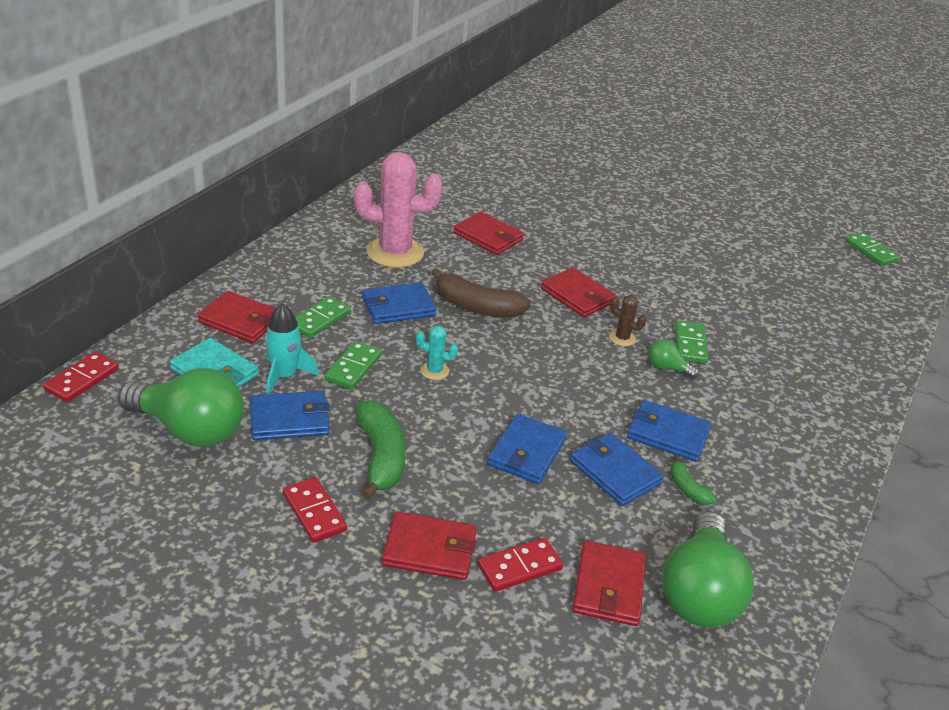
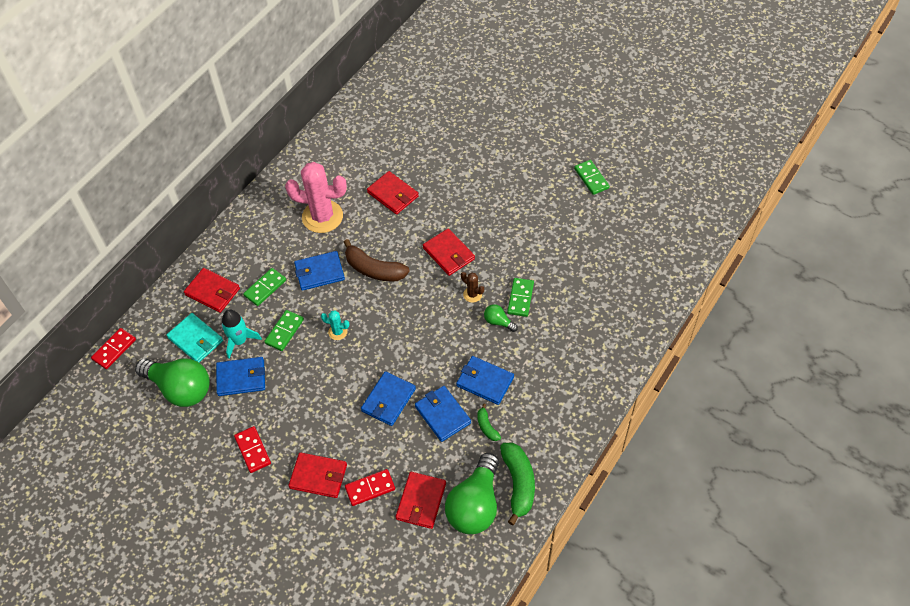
camera: 10 degrees right, 20 degrees up
green banana [355,400,406,500] -> green banana moved to [500,443,535,526]
green domino [845,232,900,266] -> green domino moved to [574,160,610,195]

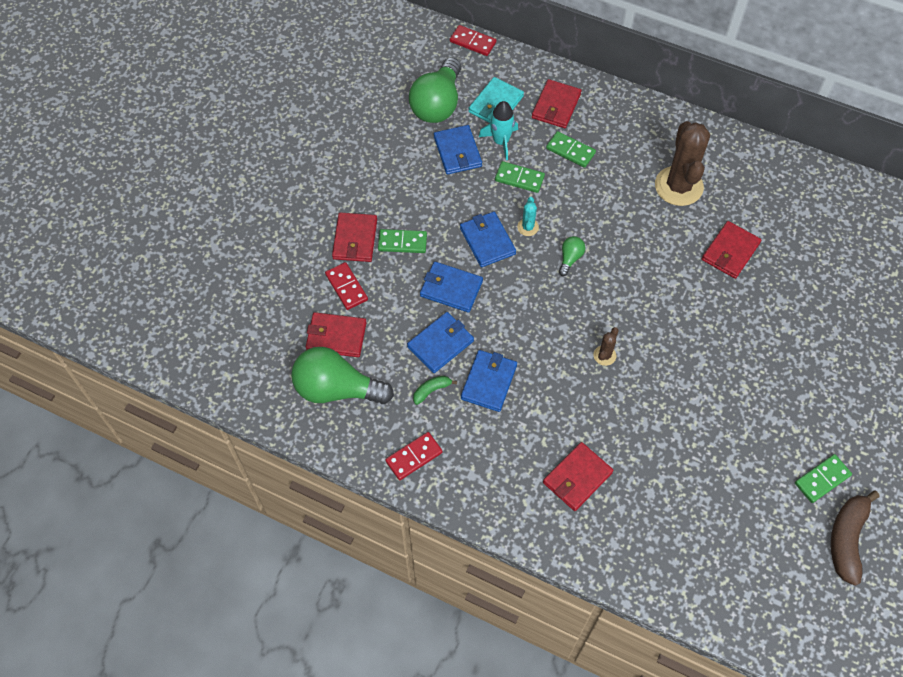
camera: 80 degrees right, 5 degrees up
red domino [234,426,271,473] -> red domino moved to [385,432,443,480]
pink cactus [285,162,347,233] -> brown cactus [655,121,710,206]
blue wallet [294,251,345,291] -> blue wallet moved to [460,212,516,267]
brown banana [343,239,410,281] -> brown banana moved to [831,491,880,586]
red wallet [423,228,475,276] -> red wallet moved to [543,442,614,511]
green light bulb [484,304,518,332] -> green light bulb moved to [559,236,585,276]
green banana [500,443,535,526] -> none
green domino [507,278,534,317] -> green domino moved to [378,229,427,253]

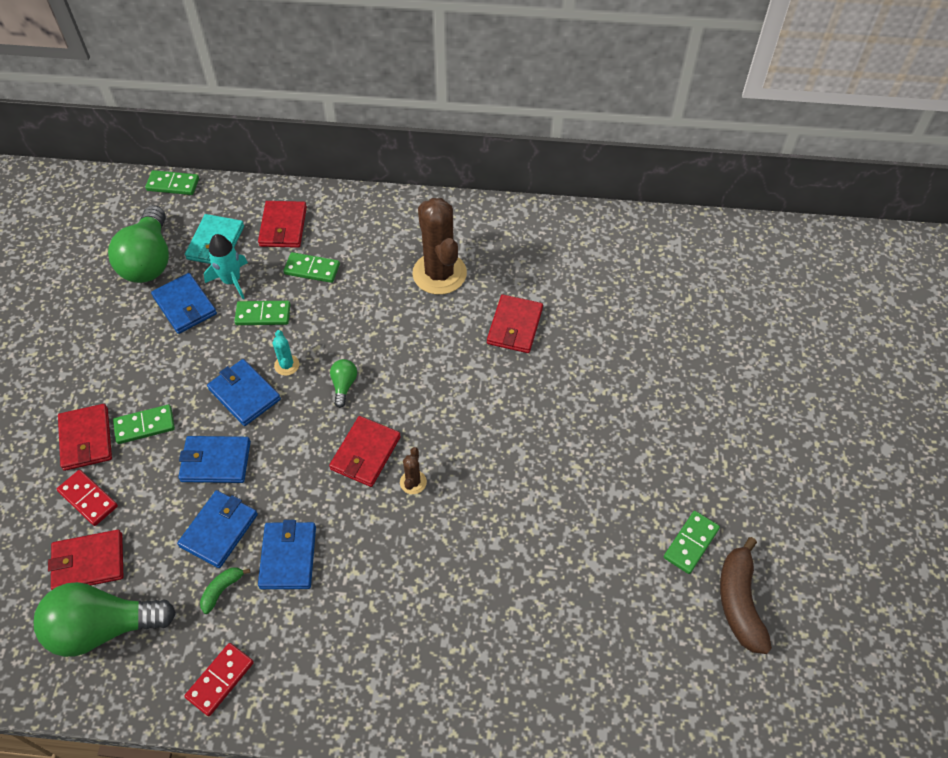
camera: 20 degrees left, 5 degrees down
red domino [450,25,496,56] -> green domino [145,170,199,195]
red wallet [543,442,614,511] -> red wallet moved to [329,416,401,487]

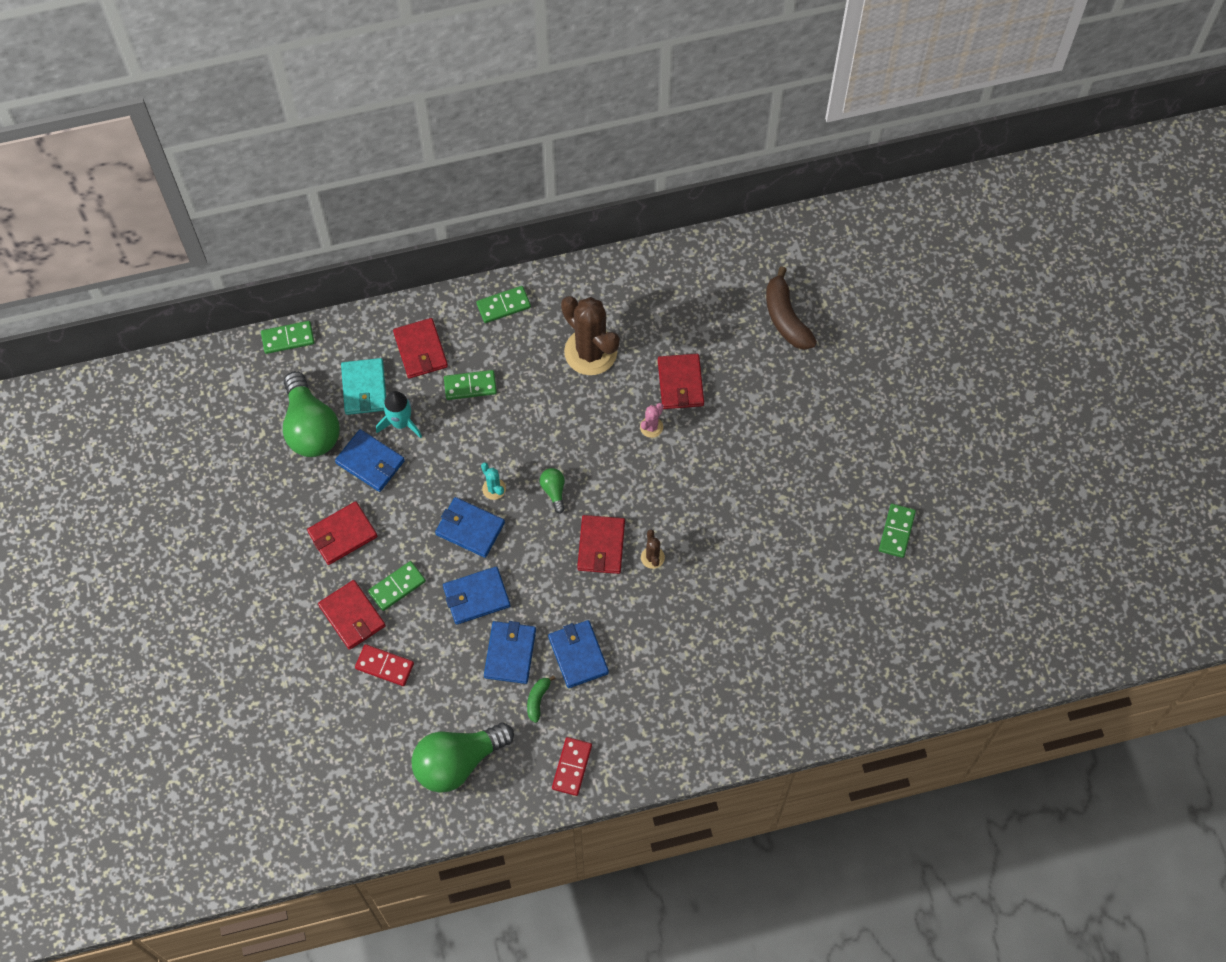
camera: 20 degrees left, 10 degrees up
red wallet [48,530,123,590] -> red wallet moved to [307,501,378,565]
green domino [234,301,291,325] -> green domino moved to [476,286,531,323]
brown banana [720,537,772,654] -> brown banana moved to [766,266,817,350]
none -> pink cactus [640,403,663,438]

